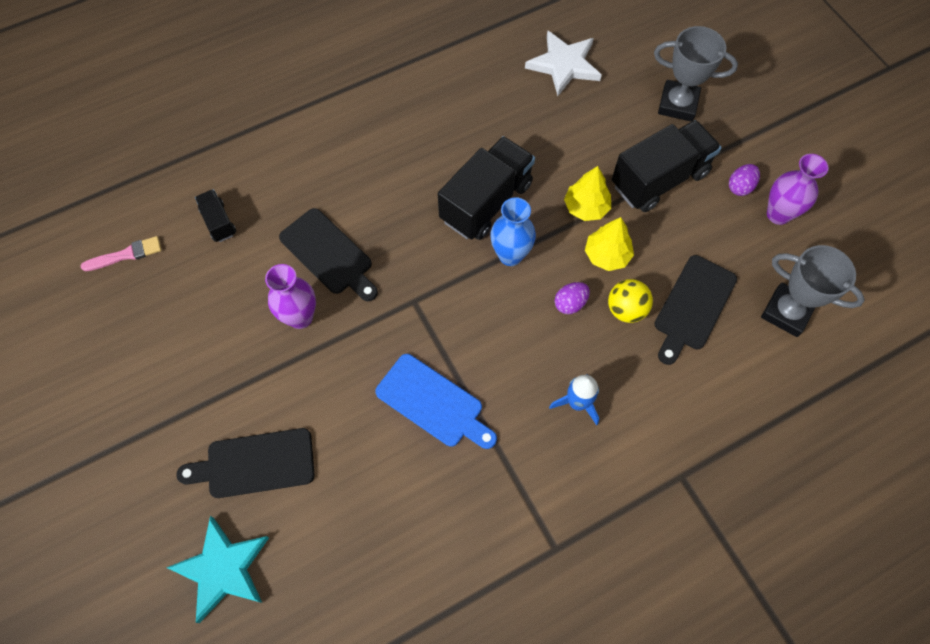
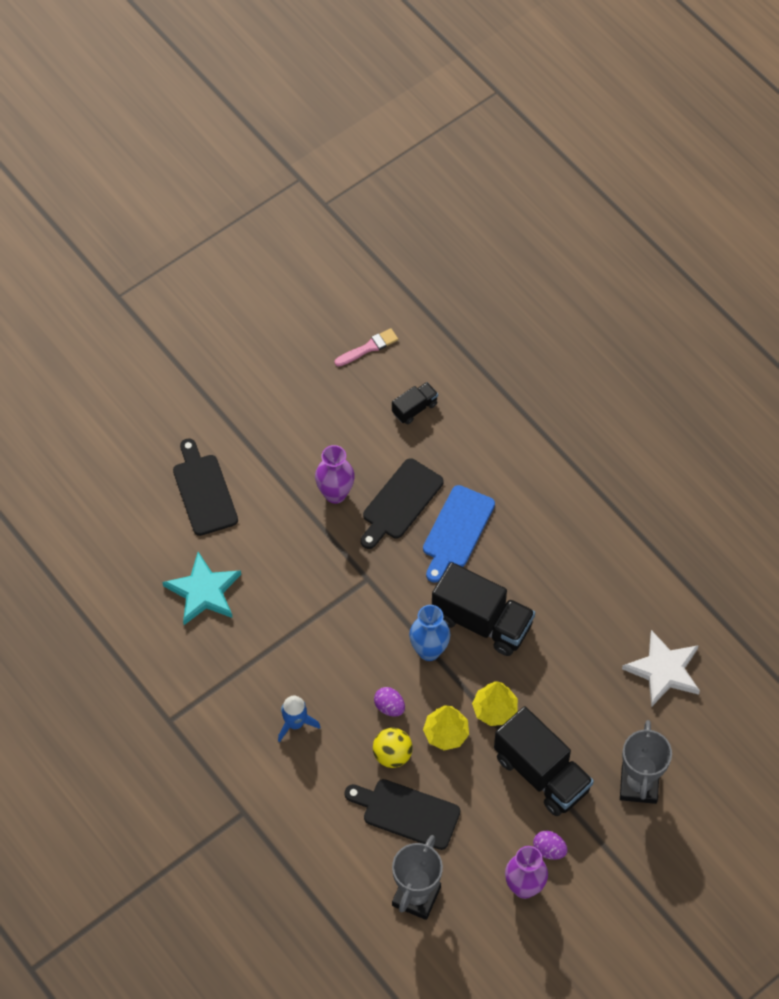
camera: 80 degrees right, 5 degrees down
pink brush [81,236,162,271] -> pink brush turned 90 degrees counterclockwise [334,328,398,367]
turquoise star [166,516,269,623] -> turquoise star moved to [162,552,241,625]
blue cutting board [375,354,497,449] -> blue cutting board moved to [423,485,495,583]

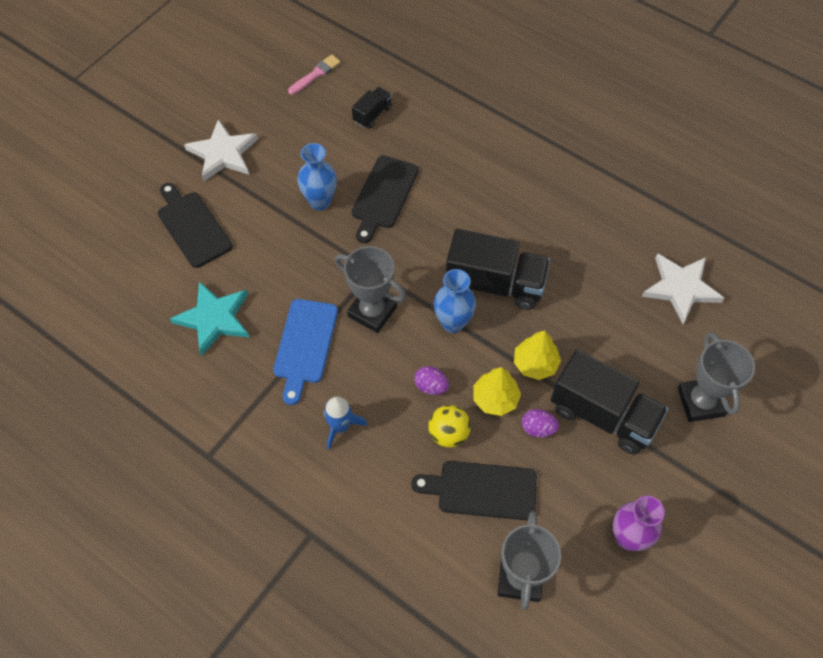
camera: 15 degrees left, 0 degrees up
purple vase [315,445,355,504] -> blue vase [297,143,337,210]
blue cutting board [423,485,495,583] -> blue cutting board moved to [273,299,338,405]
purple egg [533,831,567,860] -> purple egg moved to [522,409,559,438]
none -> white star [184,119,258,182]
none -> grey trophy [335,246,406,333]

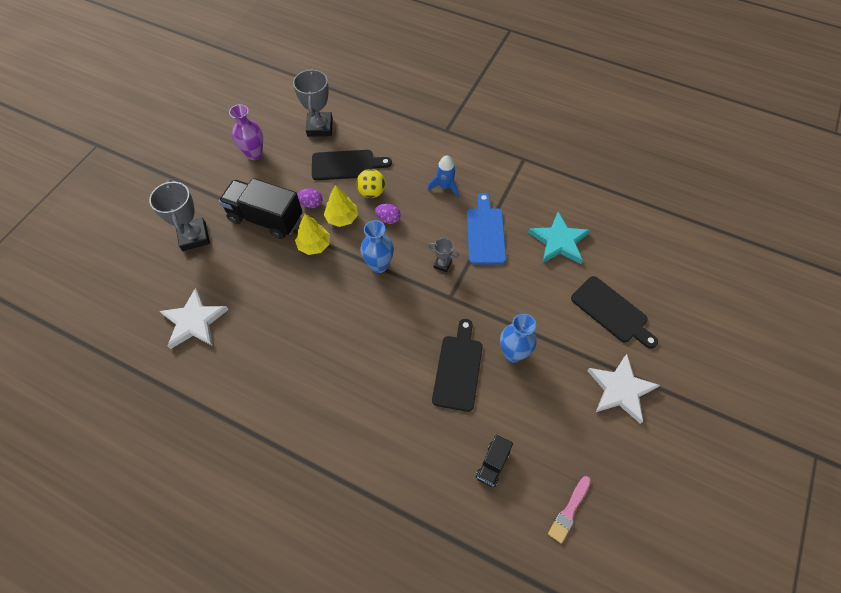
camera: 170 degrees right, 0 degrees up
grey trophy [335,246,406,333] -> grey trophy [428,238,459,272], size x0.51
black truck [446,229,550,310] -> none

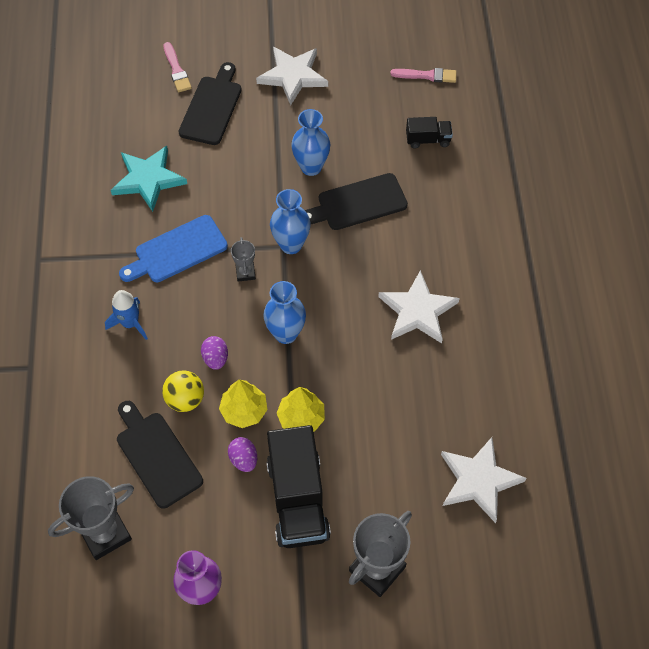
camera: 120 degrees left, 0 degrees up
none -> pink brush [163,42,192,92]
none -> blue vase [270,189,310,254]
none -> white star [378,270,460,343]

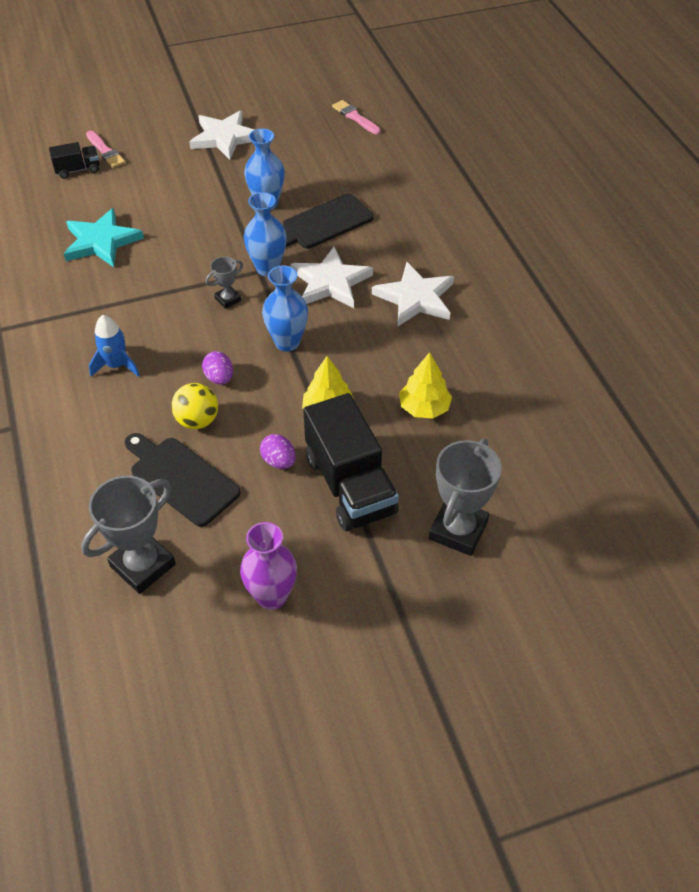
camera: 15 degrees left, 10 degrees down
blue cutting board [119,215,228,282] -> none
black cutting board [179,62,242,145] -> none
yellow tree [219,380,267,428] -> yellow tree moved to [399,352,452,419]
grey trophy [231,237,256,282] -> grey trophy turned 75 degrees clockwise [206,256,243,309]
pink brush [390,68,457,83] -> pink brush turned 120 degrees counterclockwise [332,100,381,134]
black truck [406,117,453,149] -> black truck moved to [49,142,100,179]
white star [441,437,526,523] -> white star moved to [290,247,373,308]

